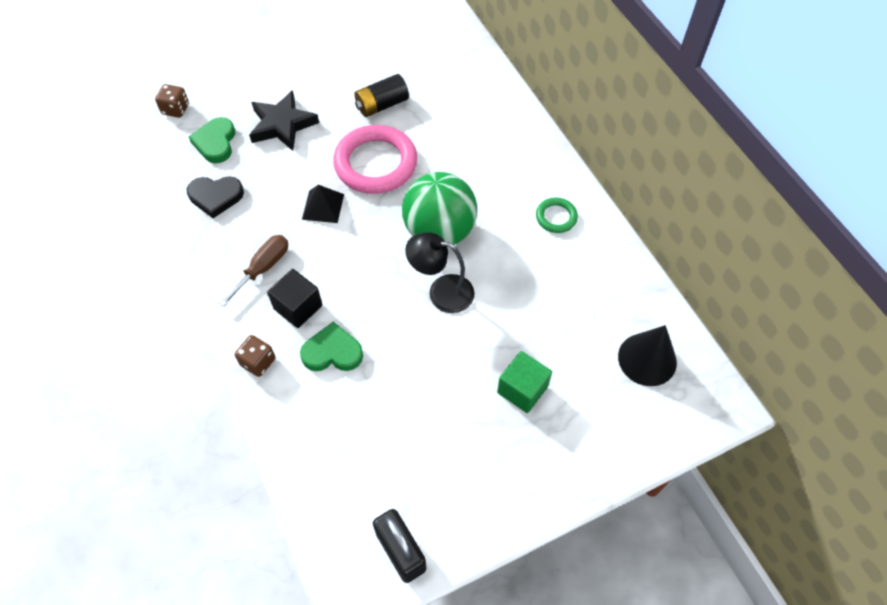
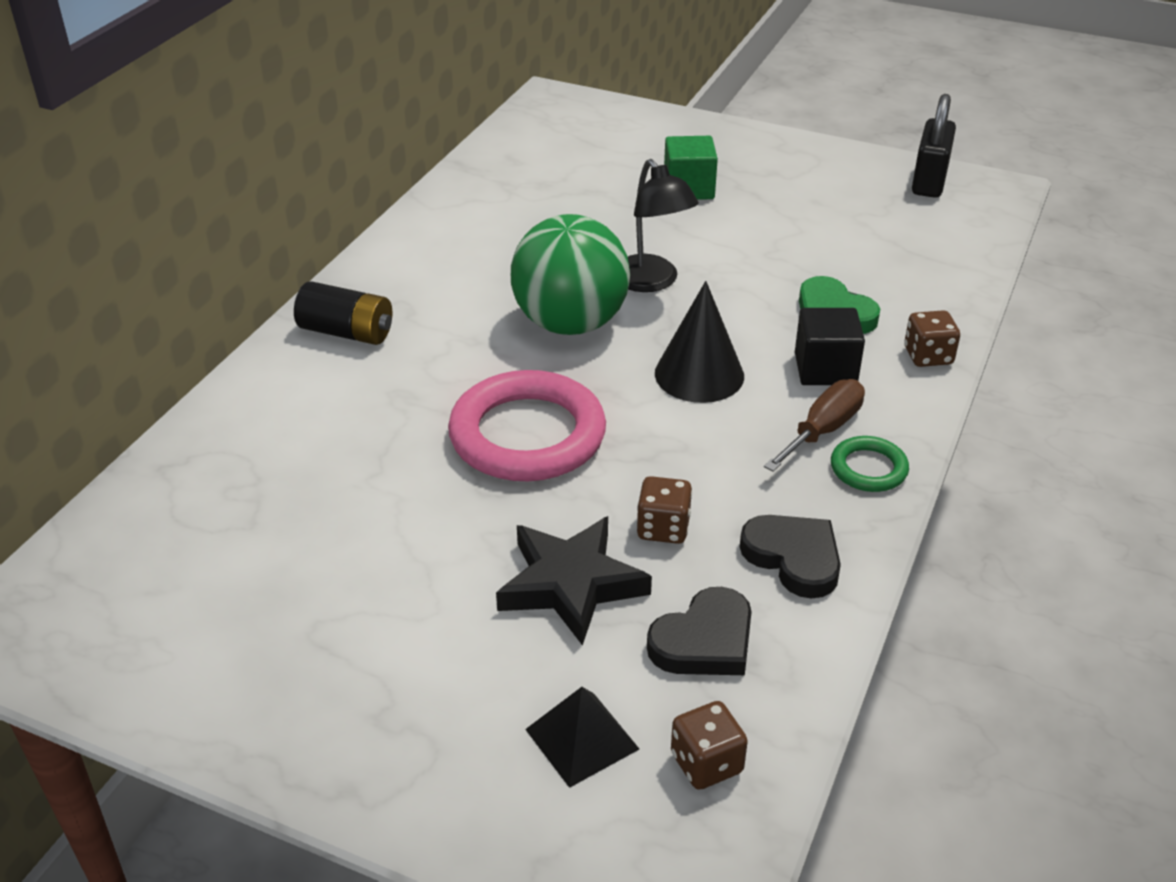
camera: 130 degrees left, 20 degrees down
green heart [189,117,235,163] -> black heart [647,587,752,675]
brown screwdriver [219,235,288,307] -> brown screwdriver turned 135 degrees clockwise [764,379,865,472]
black pyramid [302,185,344,223] -> black pyramid moved to [525,687,639,788]
black battery [354,74,409,117] -> black battery moved to [294,281,392,345]
green ring [536,197,578,233] -> green ring moved to [831,436,909,492]
black cone [618,325,677,386] -> black cone moved to [655,281,744,403]
none -> brown dice [637,476,692,544]

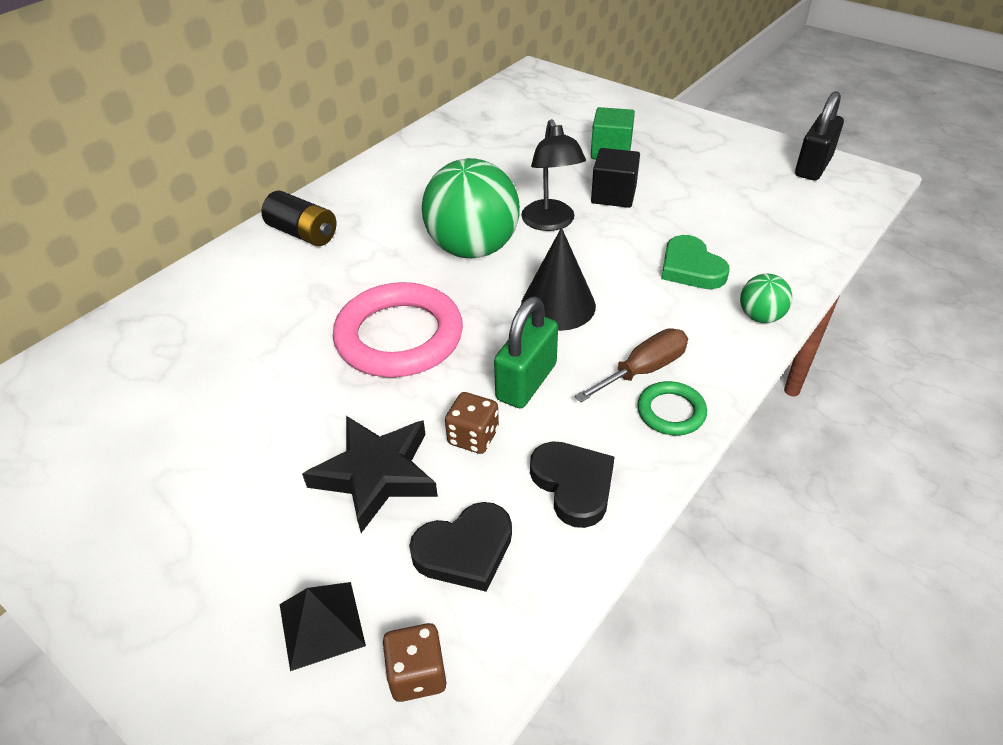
camera: 15 degrees right, 5 degrees up
black cube [795,308,865,385] -> black cube moved to [591,148,640,208]
brown dice [904,310,960,367] -> green ball [740,274,792,323]
none -> green padlock [494,297,558,409]

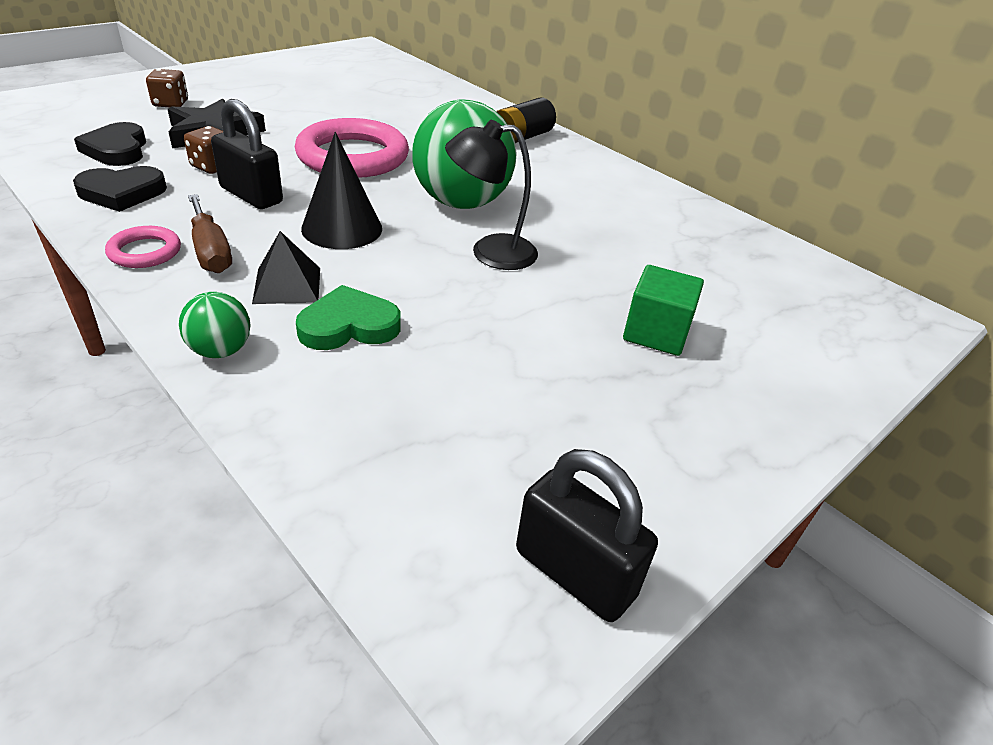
camera: 95 degrees right, 5 degrees down
black pyramid [279,582,366,671] -> black pyramid moved to [252,231,320,304]
brown dice [382,623,447,702] -> brown dice moved to [146,69,188,107]
green padlock [494,297,558,409] -> black padlock [211,99,283,209]
black cube [591,148,640,208] -> none
green ring [637,381,707,435] -> pink ring [105,226,181,268]

